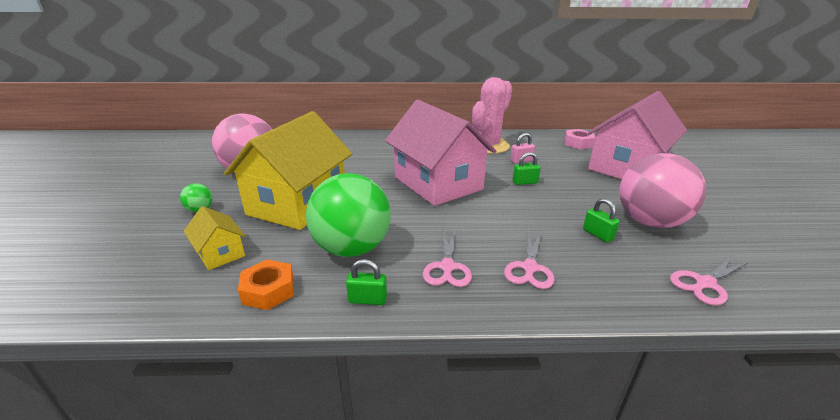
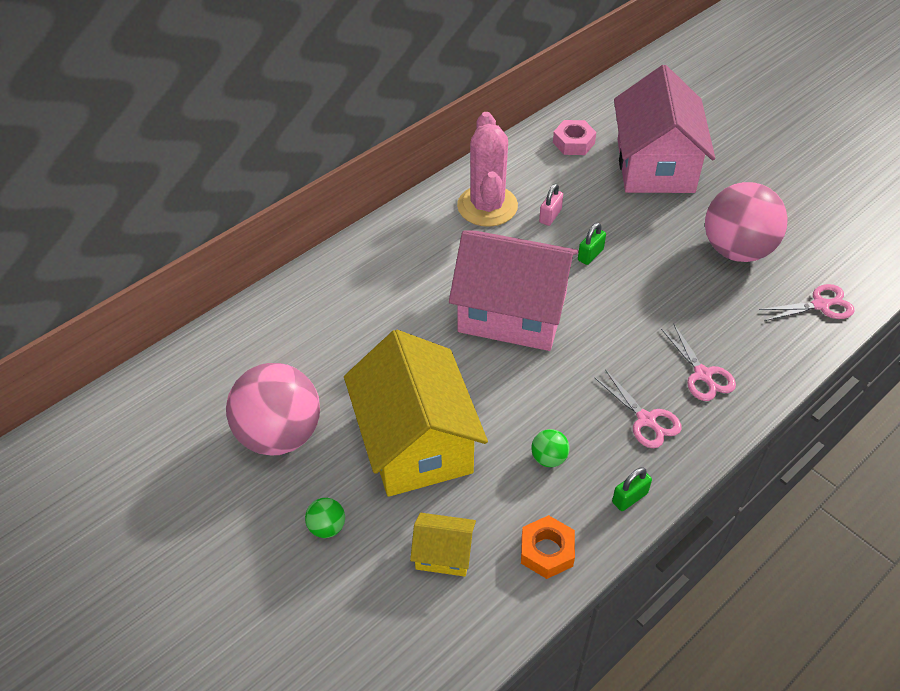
camera: 40 degrees left, 20 degrees up
green ball [306,173,391,257] -> green ball [531,429,570,467], size x0.41
green padlock [583,198,620,242] -> none
pink scissors [670,256,749,306] -> pink scissors turned 120 degrees counterclockwise [759,284,855,321]

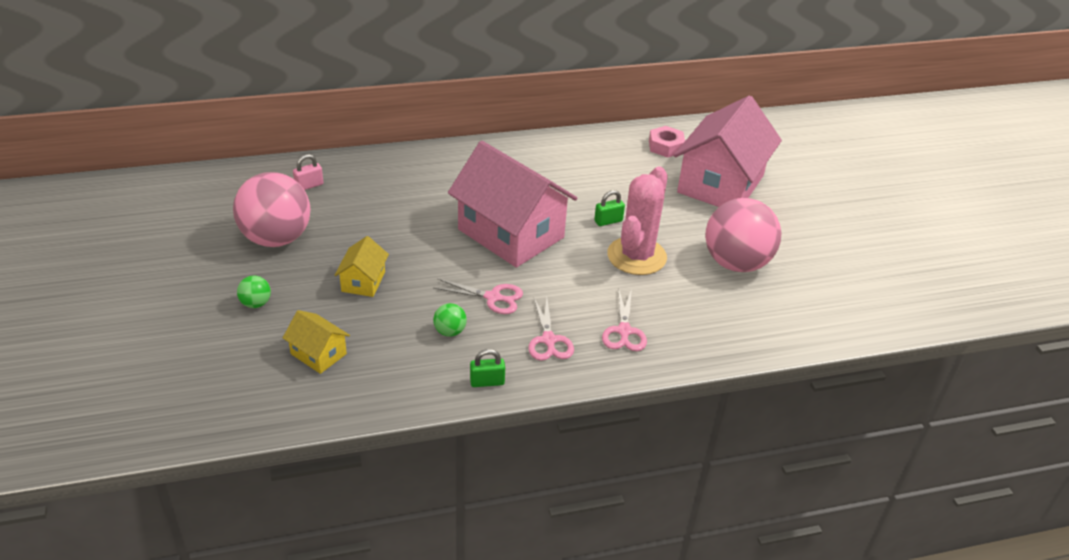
camera: 25 degrees right, 10 degrees down
yellow house [344,330,488,497] -> yellow house [335,236,389,297], size x0.45
pink cactus [457,112,518,227] -> pink cactus moved to [607,166,668,275]
orange nut [521,515,575,579] -> none
pink padlock [539,183,563,226] -> pink padlock moved to [293,154,324,190]
pink scissors [759,284,855,321] -> pink scissors moved to [434,279,523,314]

